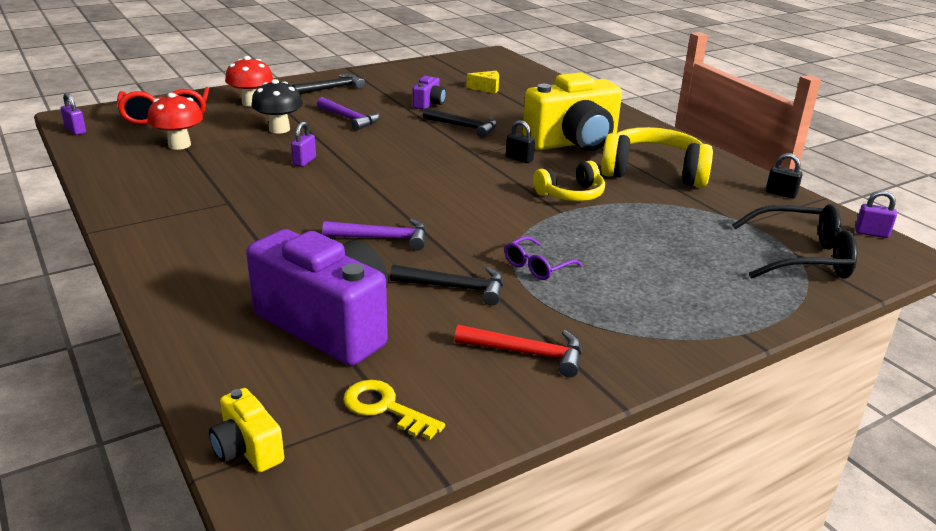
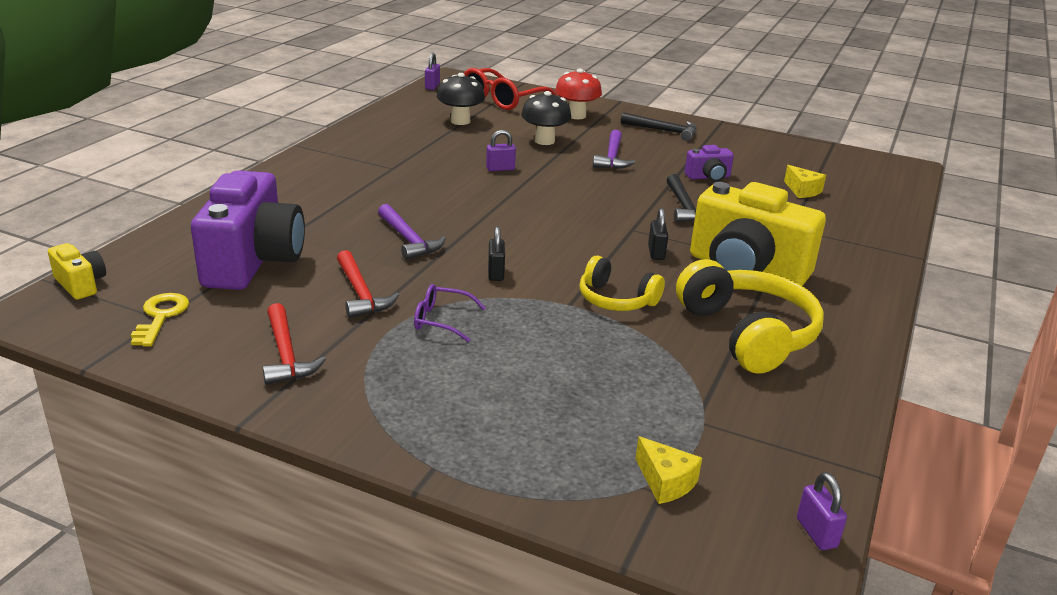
camera: 55 degrees right, 0 degrees up
red mushroom [147,93,203,150] -> black mushroom [436,73,485,125]
yellow camera [209,388,284,472] -> yellow camera turned 120 degrees clockwise [48,243,106,300]
black hammer [390,265,503,305] -> red hammer [337,250,399,318]
black glasses [732,204,857,279] -> yellow cheese [635,436,702,504]
black padlock [766,153,803,199] -> black padlock moved to [488,226,505,281]

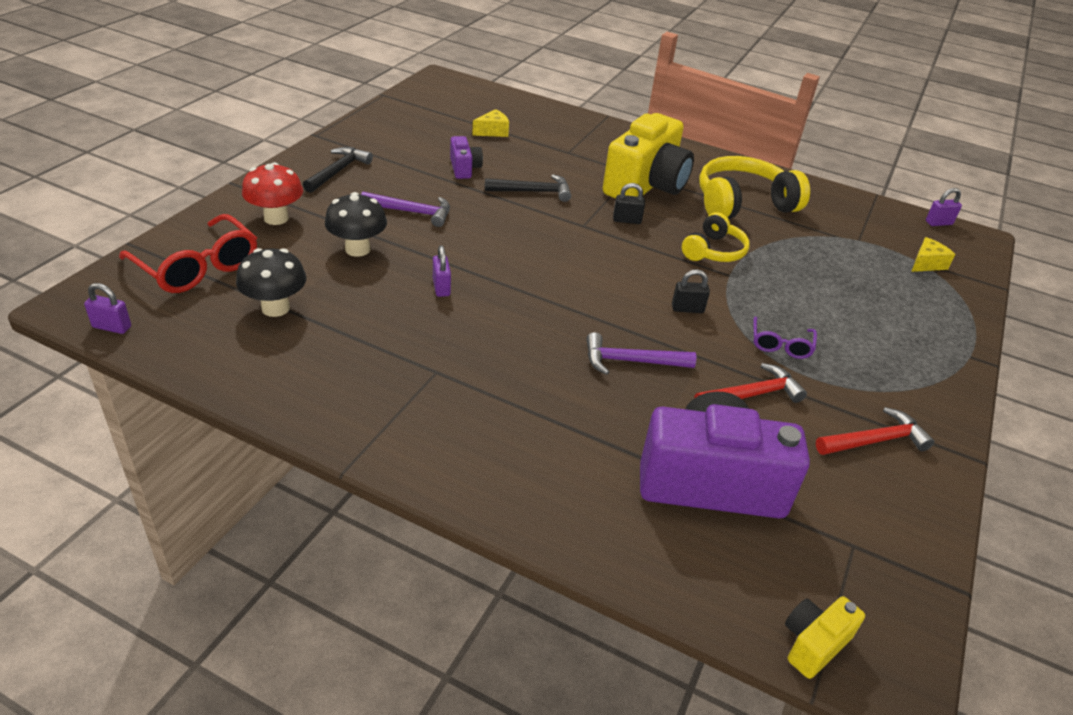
camera: 90 degrees left, 10 degrees up
yellow key [131,293,189,347] -> none
purple hammer [378,204,446,260] -> purple hammer turned 150 degrees counterclockwise [586,332,696,375]

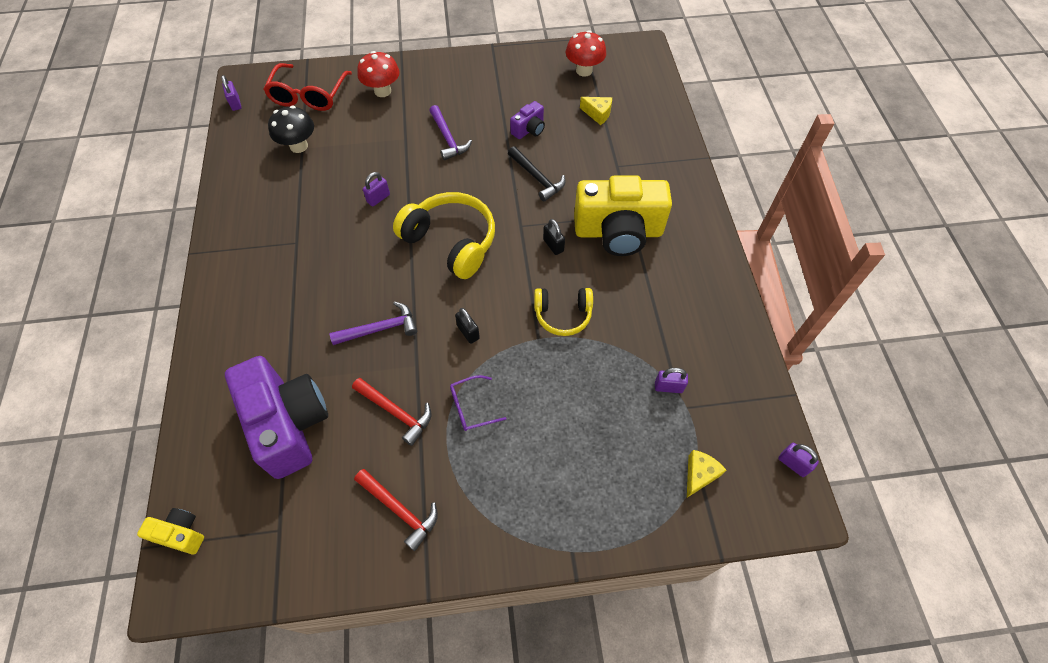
camera: 60 degrees right, 20 degrees up
black hammer [303,147,373,193] -> none
black mushroom [325,192,387,257] -> none
purple hammer [586,332,696,375] -> purple hammer turned 105 degrees clockwise [330,301,417,345]
yellow headphones [699,156,810,219] -> yellow headphones moved to [393,192,495,279]
yellow cheese [911,237,956,272] -> yellow cheese turned 75 degrees counterclockwise [687,450,726,498]
none -> red mushroom [566,30,606,77]
none -> purple padlock [655,368,688,393]

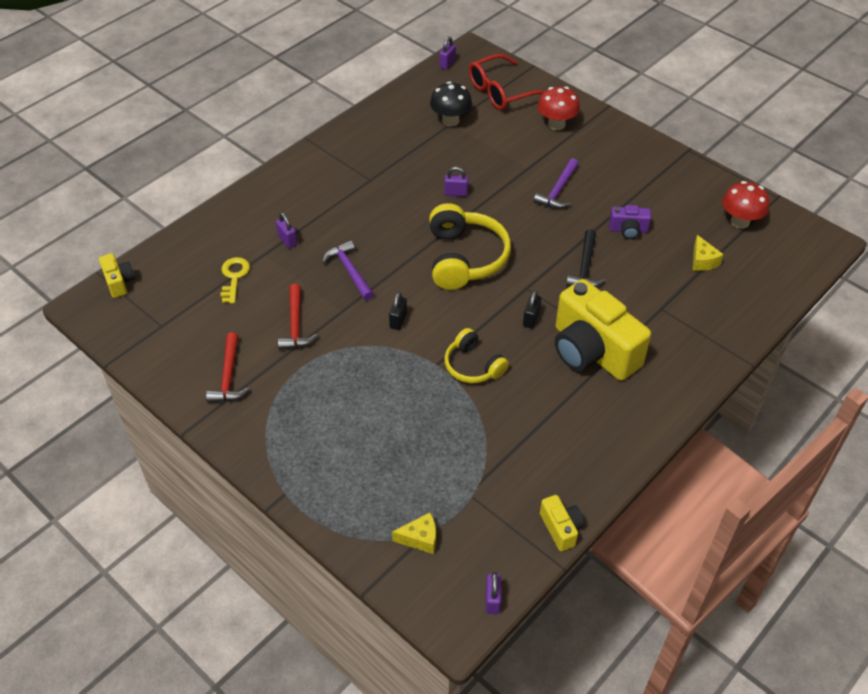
camera: 50 degrees right, 10 degrees down
purple camera [225,356,328,479] -> yellow key [220,257,250,304]
purple hammer [330,301,417,345] -> purple hammer turned 150 degrees counterclockwise [322,240,374,301]
purple glasses [450,375,507,431] -> none
purple padlock [655,368,688,393] -> purple padlock moved to [276,213,298,248]
none -> yellow camera [540,495,584,551]

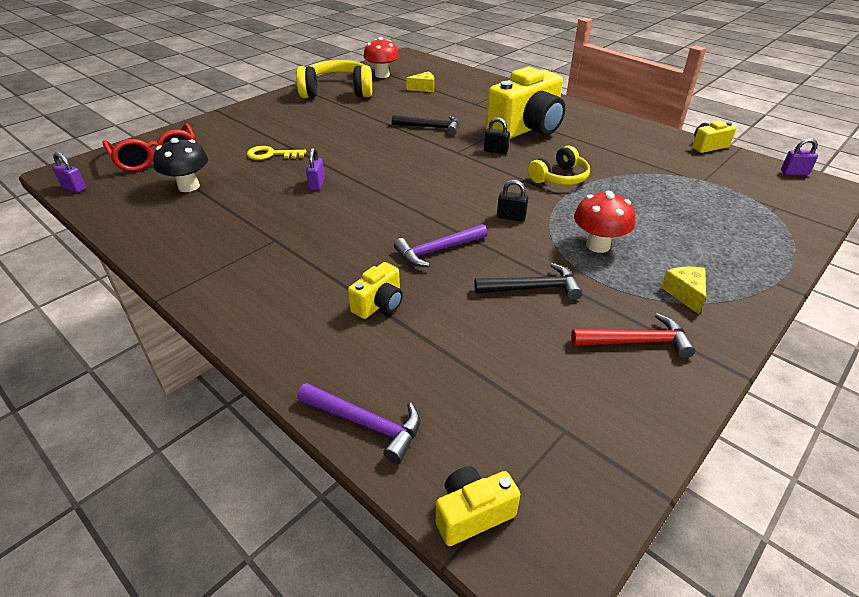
camera: 90 degrees left, 10 degrees down
yellow key [220,257,250,304] -> yellow key moved to [247,146,306,160]
purple padlock [276,213,298,248] -> yellow camera [348,262,403,319]
red hammer [278,284,318,350] -> black hammer [475,263,582,300]
yellow cheese [392,512,436,554] -> yellow cheese moved to [661,266,706,314]
yellow headphones [429,203,511,290] -> yellow headphones moved to [296,60,372,98]
purple hammer [533,158,579,209] -> purple hammer moved to [297,383,420,464]
red mushroom [538,86,580,130] -> red mushroom moved to [574,191,635,253]
purple camera [609,205,651,239] -> none

